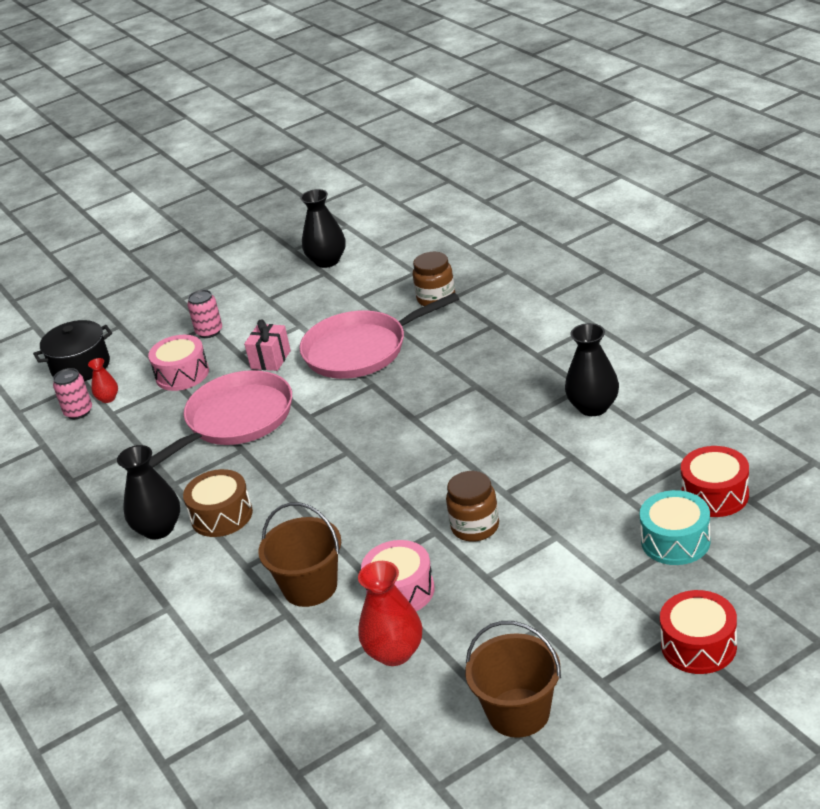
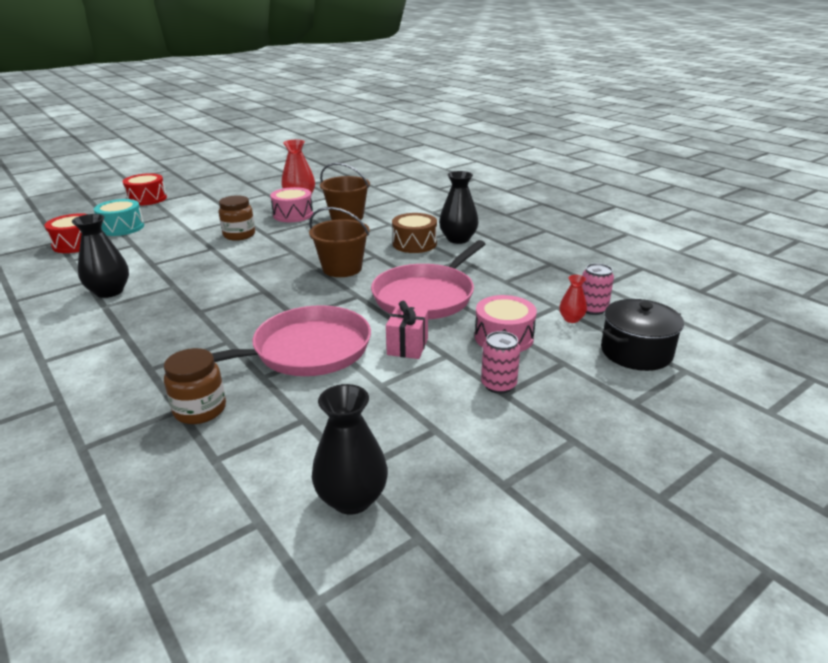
camera: 170 degrees right, 5 degrees down
brown bucket [465,621,561,738] -> brown bucket moved to [309,207,370,277]

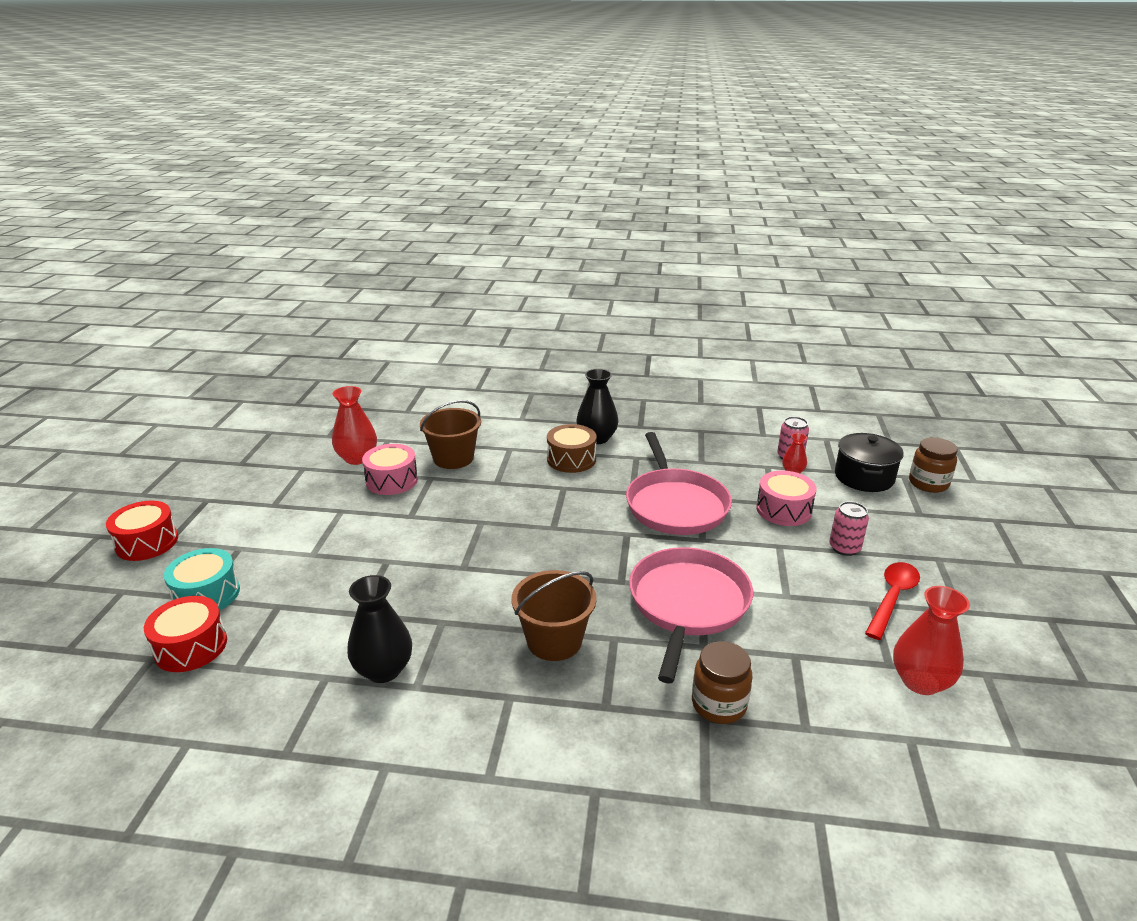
camera: 45 degrees left, 0 degrees up
brown jar [219,195,255,241] -> brown jar moved to [909,437,958,493]
brown bucket [309,207,370,277] -> brown bucket moved to [512,570,597,661]
black vase [312,384,388,515] -> red vase [893,586,970,695]
pink gift [386,301,428,359] -> none
none -> red spoon [865,562,920,640]

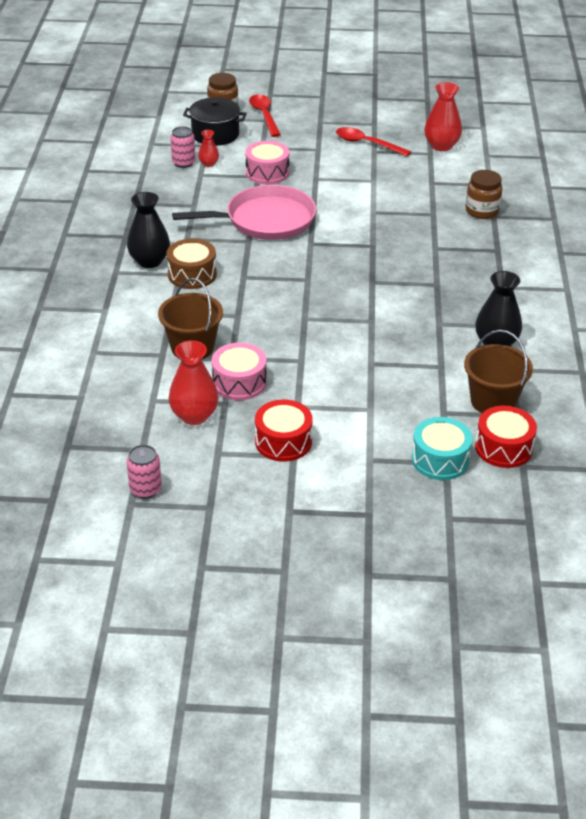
camera: 95 degrees left, 10 degrees up
red drum [106,501,178,561] -> red drum moved to [255,400,313,462]
brown bucket [512,570,597,661] -> brown bucket moved to [464,330,533,413]
pink pan [629,547,753,684] -> none
pink can [829,501,869,556] -> pink can moved to [127,445,162,499]
none -> red spoon [249,94,281,137]

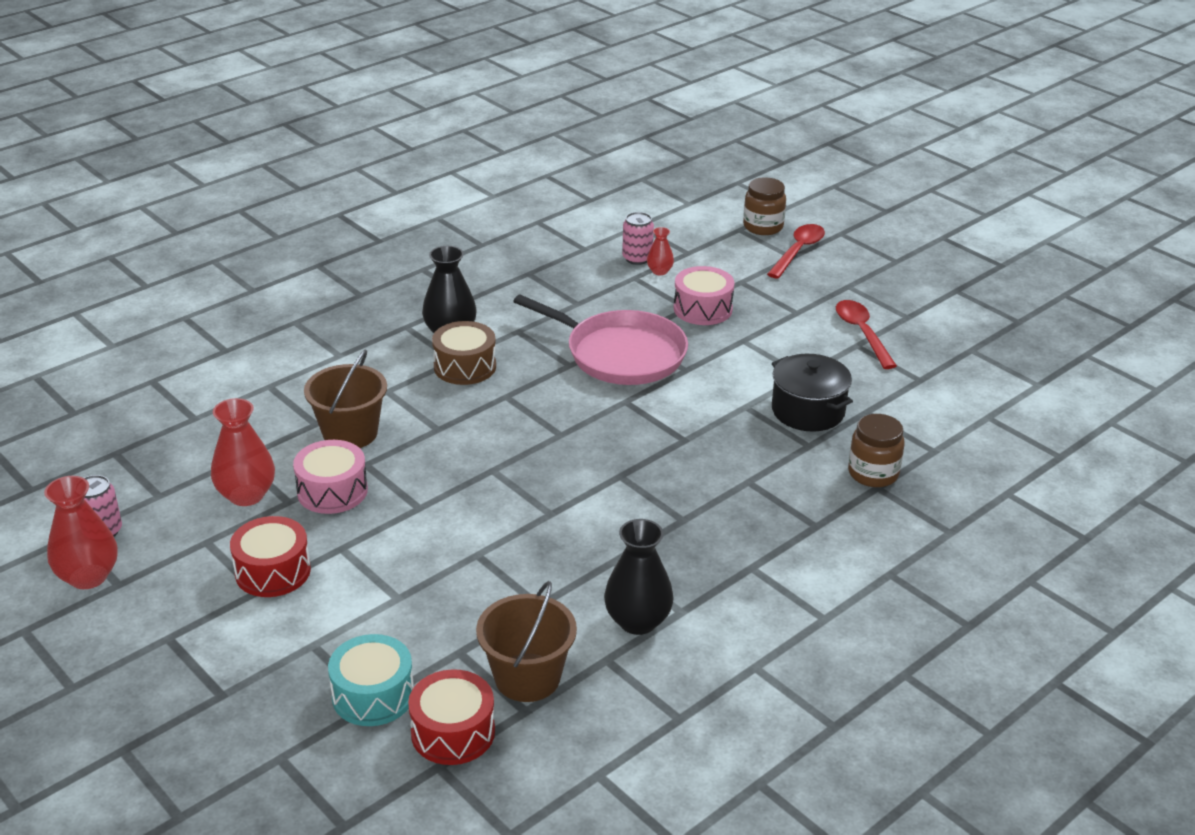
camera: 45 degrees right, 5 degrees down
black pot [183,97,247,146] -> black pot moved to [772,354,853,432]
red vase [424,82,462,151] -> red vase moved to [44,476,118,589]

